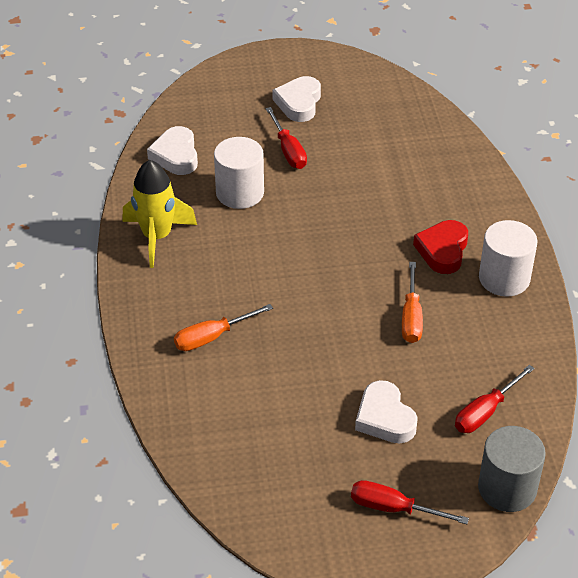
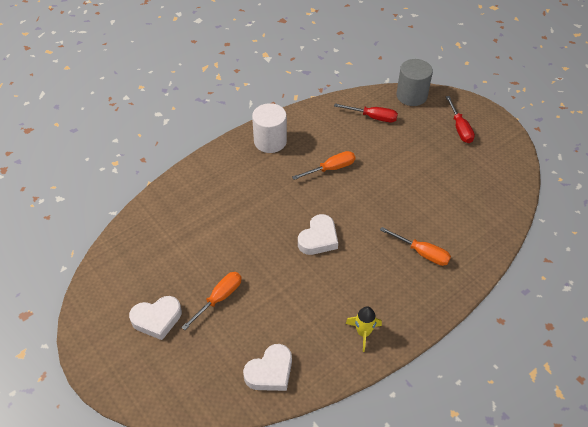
camera: 120 degrees left, 5 degrees up
yellow rocket [122,160,197,268] -> yellow rocket [346,307,382,352], size x0.59
white cylinder [214,137,264,209] -> none
red screwdriver [266,107,307,169] -> orange screwdriver [181,272,242,330]
white heart [355,380,418,443] -> white heart moved to [298,214,338,255]
red heart [413,220,468,274] -> none

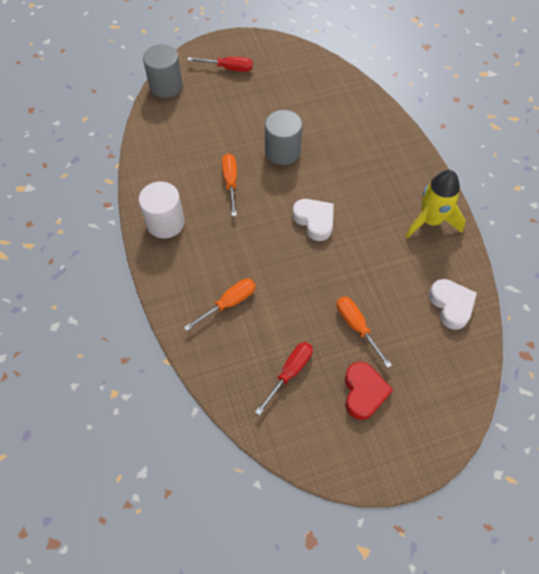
camera: 70 degrees left, 10 degrees up
white heart [129,296,182,340] -> red heart [345,362,393,420]
red screwdriver [334,103,398,122] -> red screwdriver moved to [255,342,313,416]
yellow rocket [346,307,382,352] -> yellow rocket [405,170,466,238], size x1.70
orange screwdriver [380,227,451,266] -> orange screwdriver moved to [184,279,256,331]
none -> grey cylinder [265,110,303,165]

